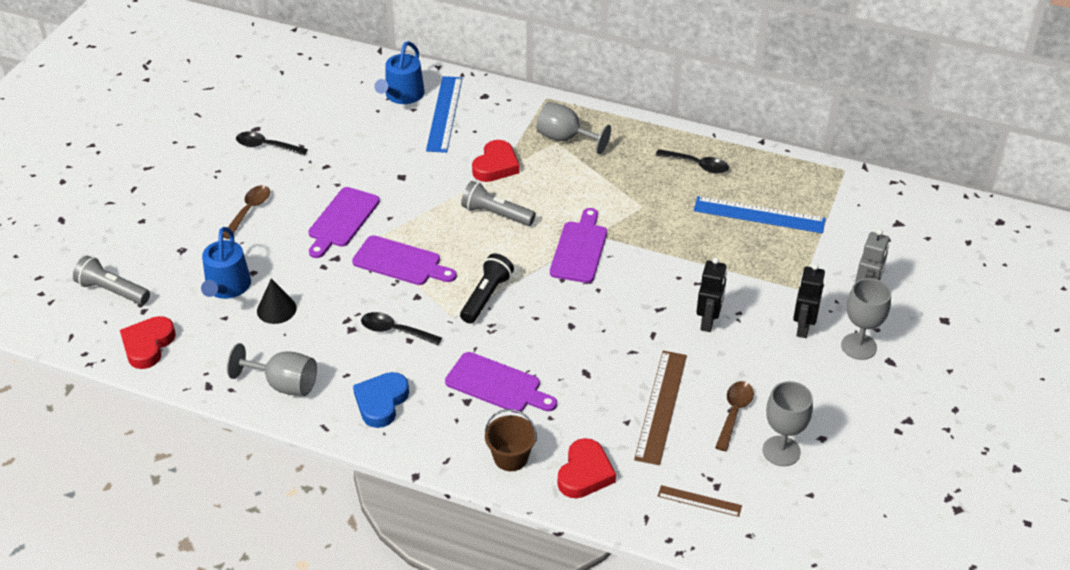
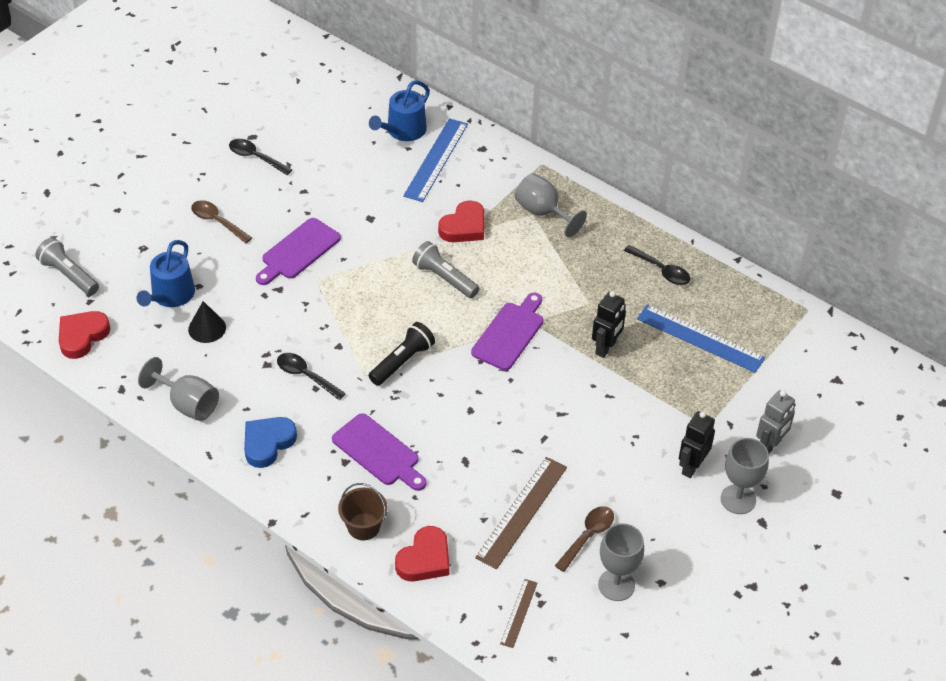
camera: 15 degrees right, 5 degrees up
brown spoon [223,185,270,239] -> brown spoon turned 90 degrees counterclockwise [191,200,252,243]
purple cutting board [352,235,457,285] -> none
brown ruler [658,485,742,517] -> brown ruler turned 75 degrees clockwise [500,579,537,648]
black robot [696,257,727,332] -> black robot moved to [592,291,626,358]

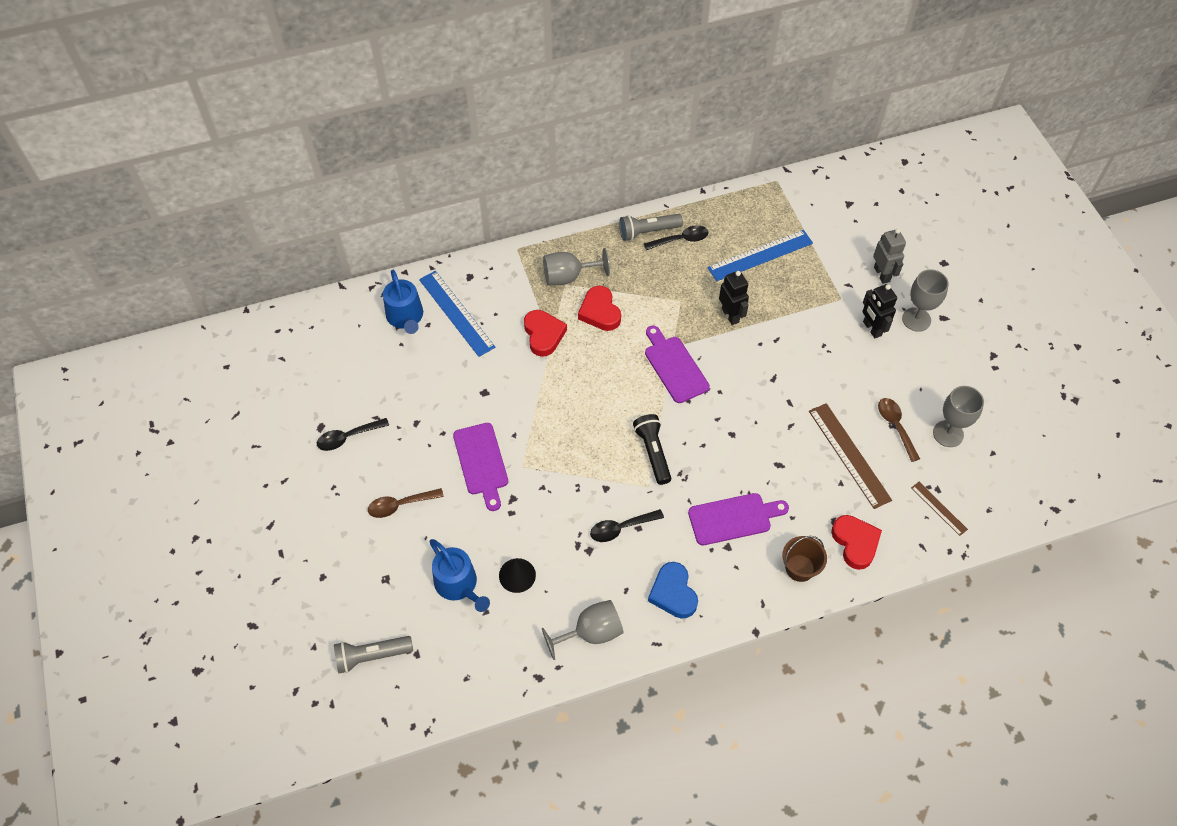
camera: 55 degrees left, 10 degrees up
red heart [59,311,110,359] -> red heart moved to [578,286,621,331]
grey flashlight [412,241,479,298] -> grey flashlight moved to [619,214,683,241]

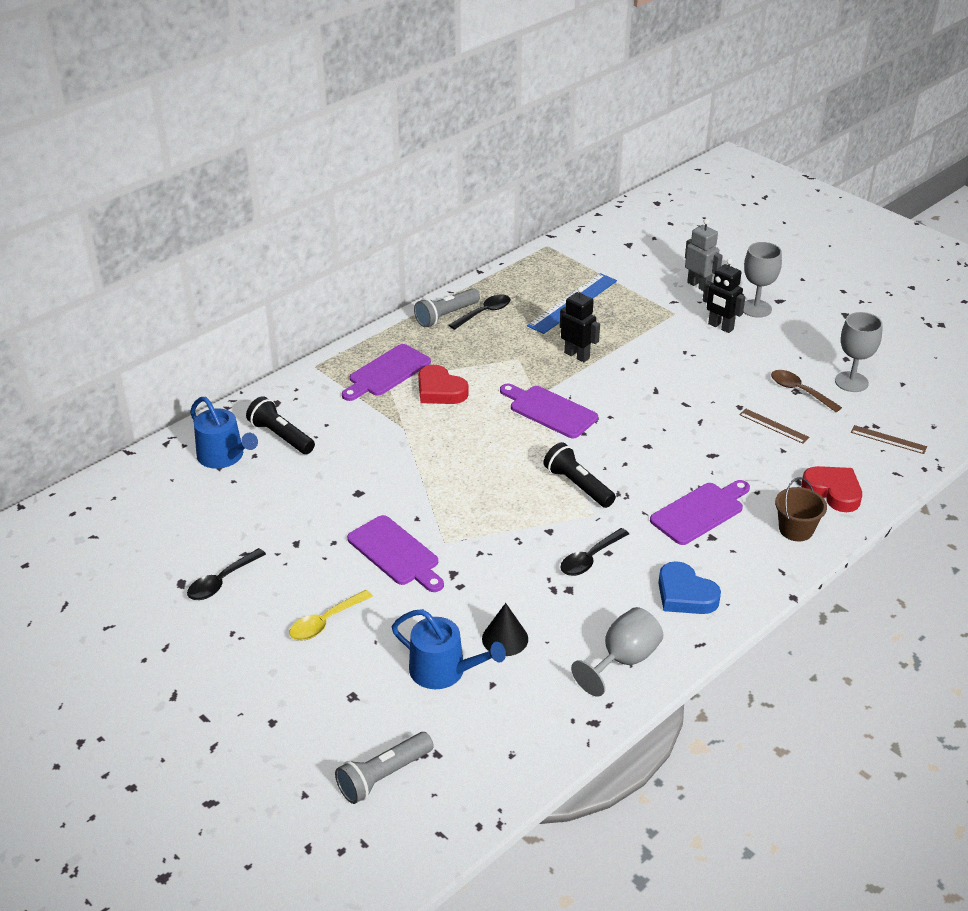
camera: 25 degrees left, 20 degrees down
brown spoon [368,488,444,518] -> yellow spoon [290,590,373,641]
blue ruler [419,271,496,357] -> black flashlight [246,396,315,454]
red heart [524,310,567,357] -> none
grey goblet [543,248,610,285] -> purple cutting board [342,344,431,401]
brown ruler [809,403,892,509] -> brown ruler [739,409,810,444], size x0.53

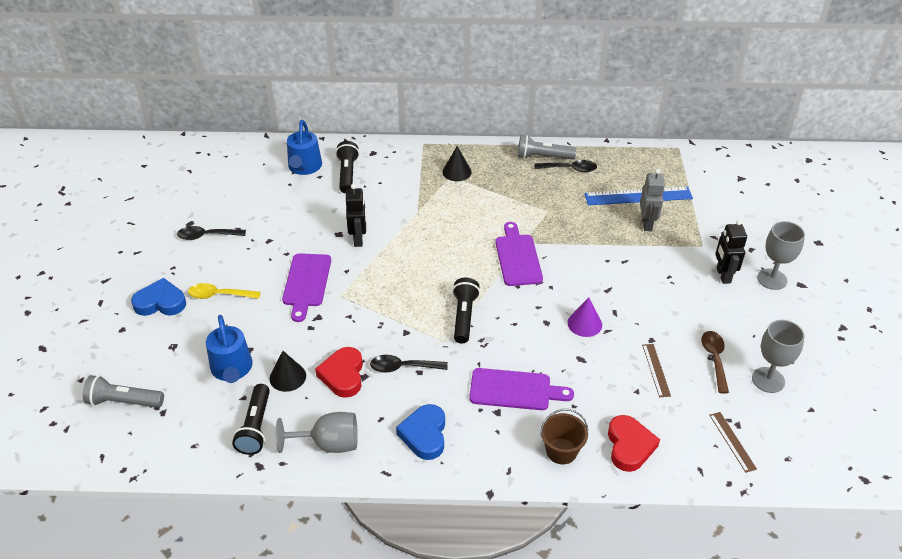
camera: 45 degrees right, 5 degrees up
purple cutting board [342,344,431,401] -> black cone [442,146,472,181]
red heart [418,365,469,404] -> red heart moved to [315,347,363,398]
black robot [560,286,600,362] -> black robot moved to [346,184,366,247]
grey robot [685,219,723,291] -> grey robot moved to [640,169,665,231]
none -> blue heart [131,278,186,316]
none -> black flashlight [232,384,270,455]
none -> purple cone [568,297,602,337]

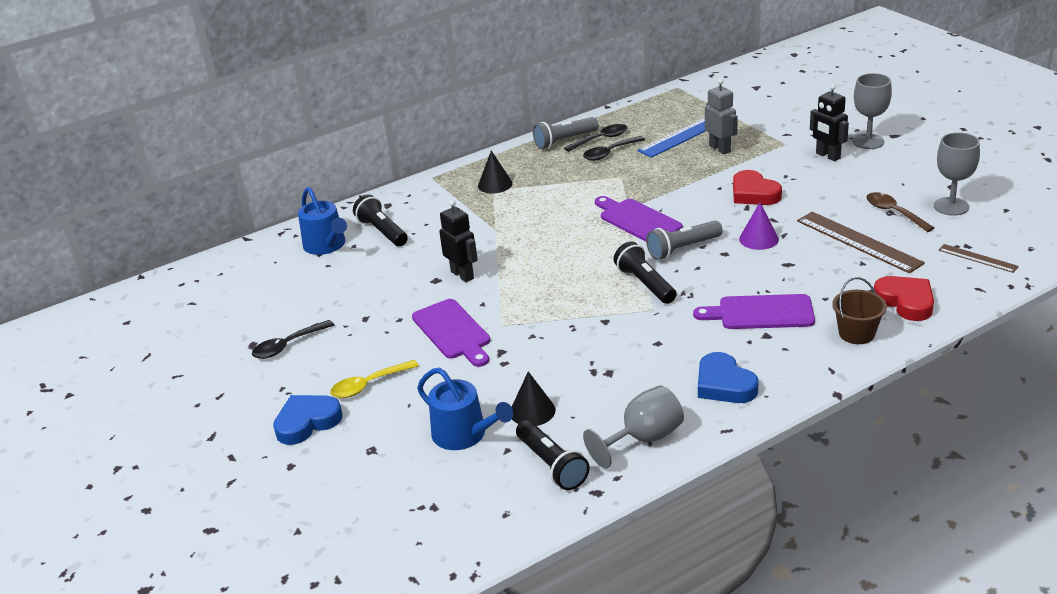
camera: 30 degrees left, 10 degrees down
grey flashlight [83,375,164,408] -> grey flashlight moved to [646,221,723,260]
red heart [315,347,363,398] -> red heart moved to [733,170,782,205]
black spoon [370,355,448,373] -> black spoon moved to [583,136,645,161]
purple cutting board [469,368,574,410] -> purple cutting board turned 150 degrees counterclockwise [693,294,815,329]
brown ruler [642,344,671,397] -> brown ruler [797,212,925,273], size x1.88

